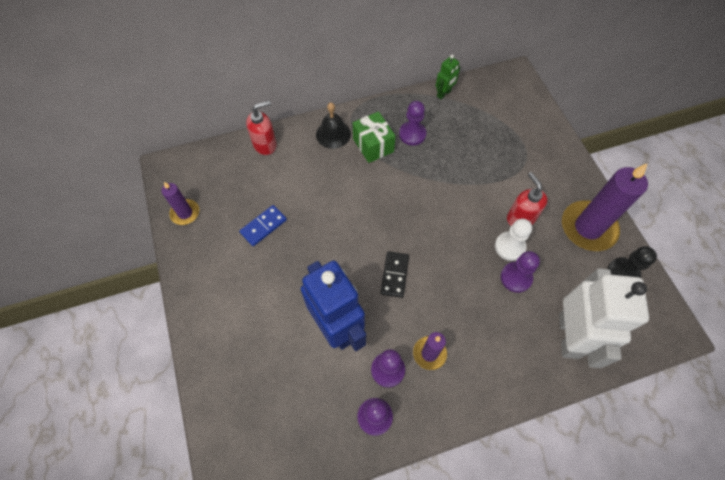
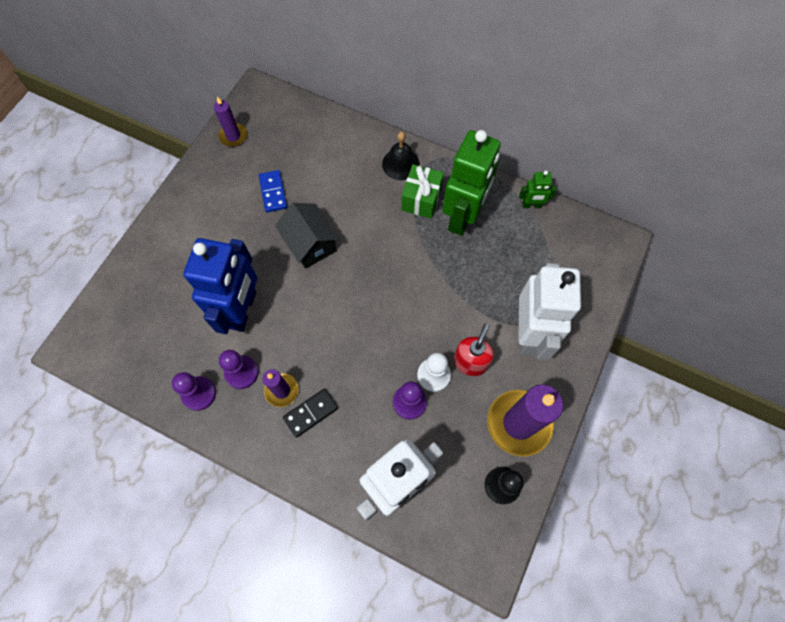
camera: 45 degrees right, 5 degrees up
blue domino [239,205,287,246] -> blue domino turned 75 degrees clockwise [259,170,287,212]
red soap dispenser [246,100,277,155] -> none
black domino [380,251,409,298] -> black domino moved to [283,389,338,438]
purple pawn [399,101,426,146] -> green robot [442,130,501,236]
none -> black house [275,203,340,269]
none -> white robot [518,263,581,360]

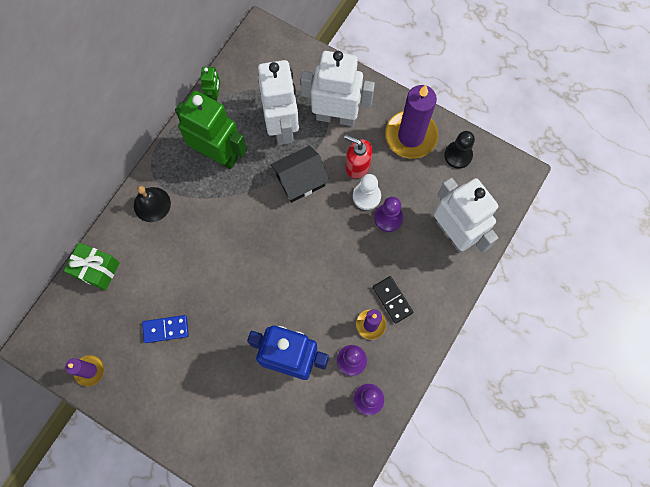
camera: 85 degrees left, 5 degrees up
black house [275,203,340,269] -> black house moved to [271,145,329,203]
green gift [401,164,444,219] -> green gift moved to [64,243,120,291]
none -> white robot [258,60,299,145]

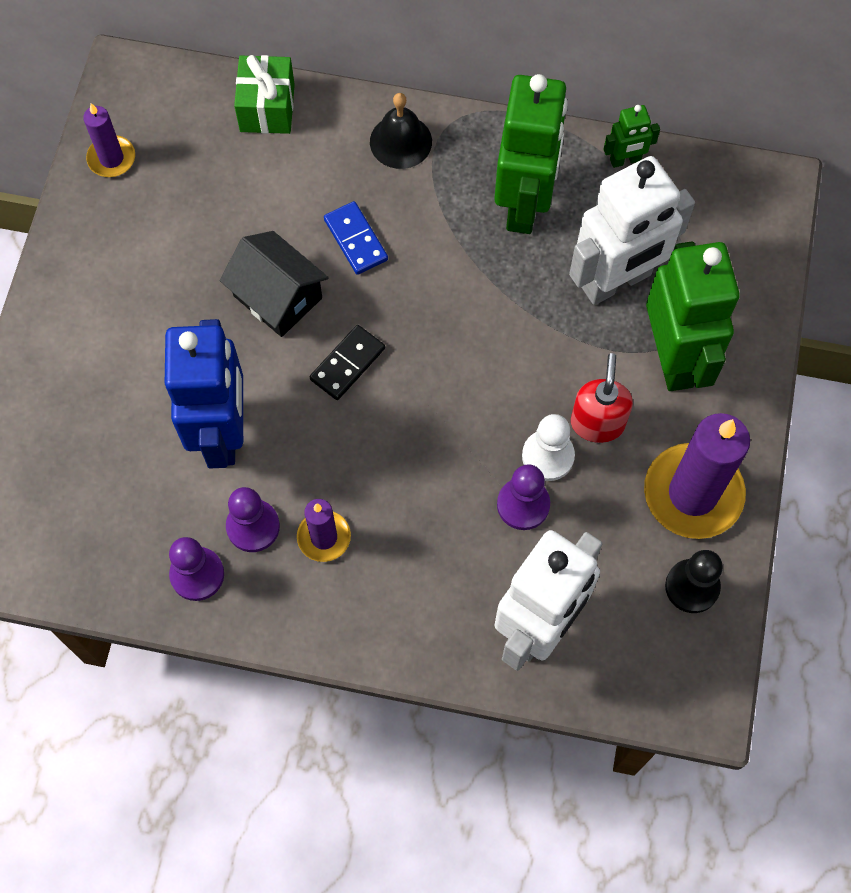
camera: 70 degrees right, 5 degrees down
blue domino [142,315,189,343] -> blue domino moved to [324,201,388,275]
black house [271,145,329,203] -> black house moved to [220,231,329,337]
white robot [301,51,375,126] -> green robot [646,241,740,391]
black domino [373,276,413,324] -> black domino moved to [310,325,385,400]

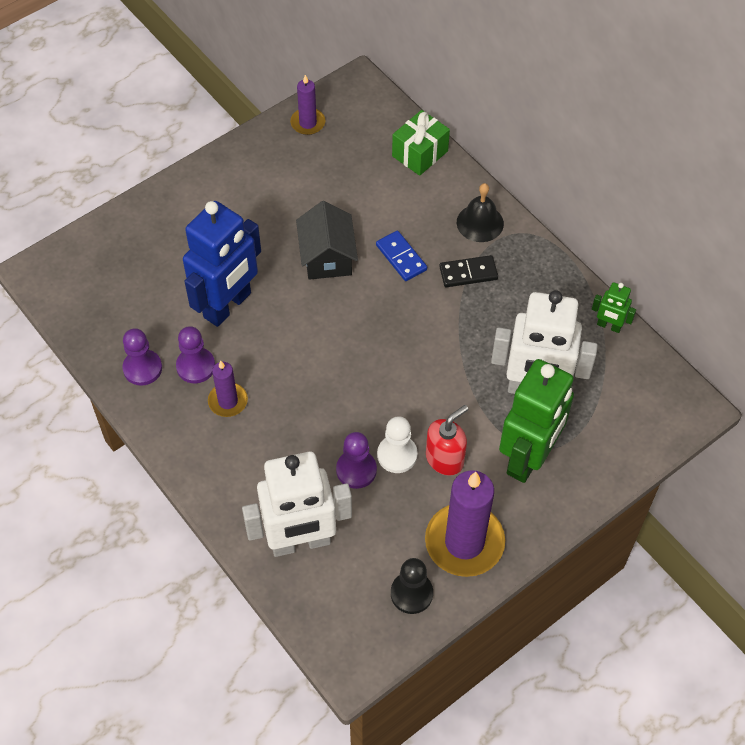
camera: 40 degrees right, 10 degrees down
black domino [310,325,385,400] -> black domino moved to [439,255,498,287]
blue domino [324,201,388,275] -> blue domino turned 45 degrees counterclockwise [376,231,427,281]
green robot [494,74,568,234] -> none

